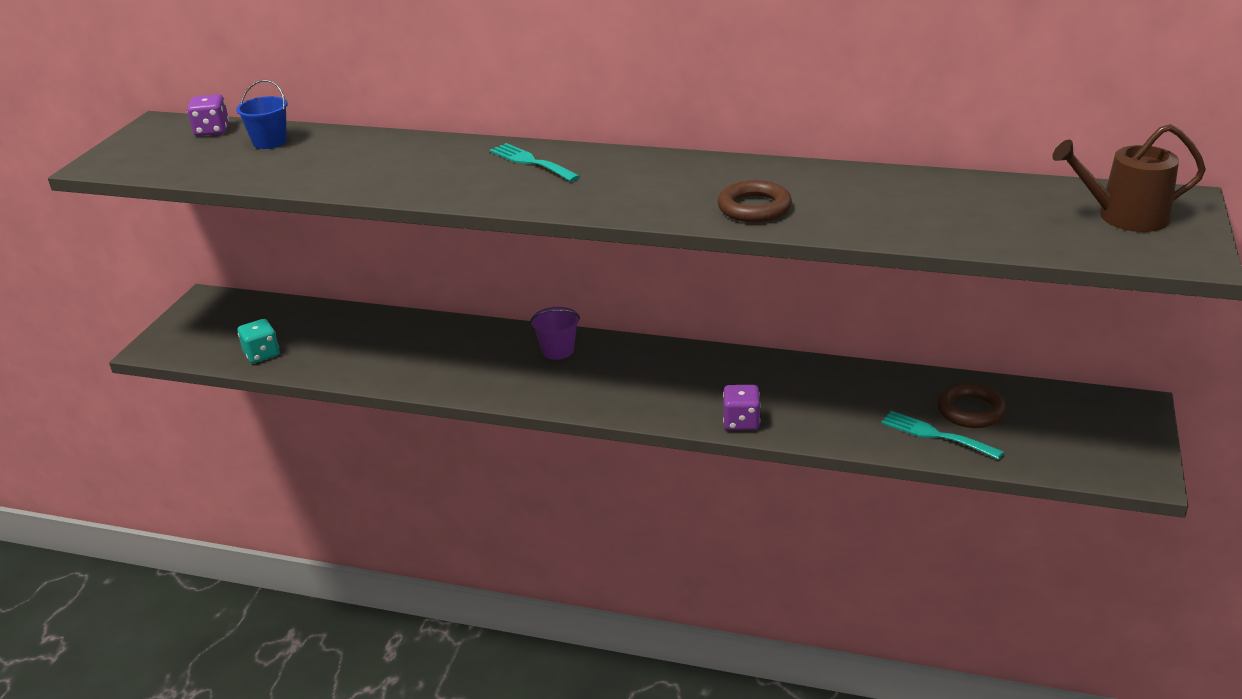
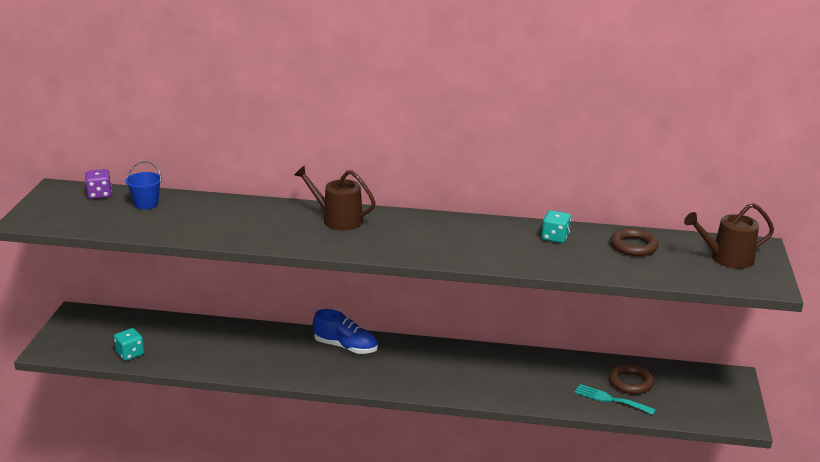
camera: 10 degrees left, 5 degrees down
turquoise fork [490,143,580,182] -> brown watering can [294,166,376,230]
purple bucket [530,307,580,360] -> blue shoe [313,309,378,354]
brown ring [718,180,792,222] -> brown ring moved to [610,228,659,256]
purple dice [723,385,761,430] -> none
none -> turquoise dice [542,210,571,243]

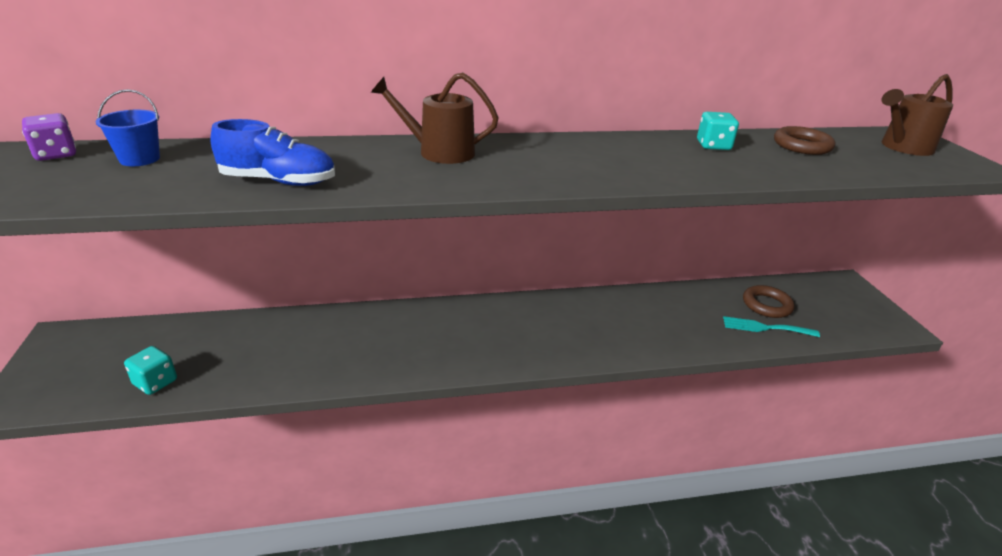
camera: 20 degrees left, 5 degrees up
blue shoe [313,309,378,354] -> blue shoe moved to [210,119,335,186]

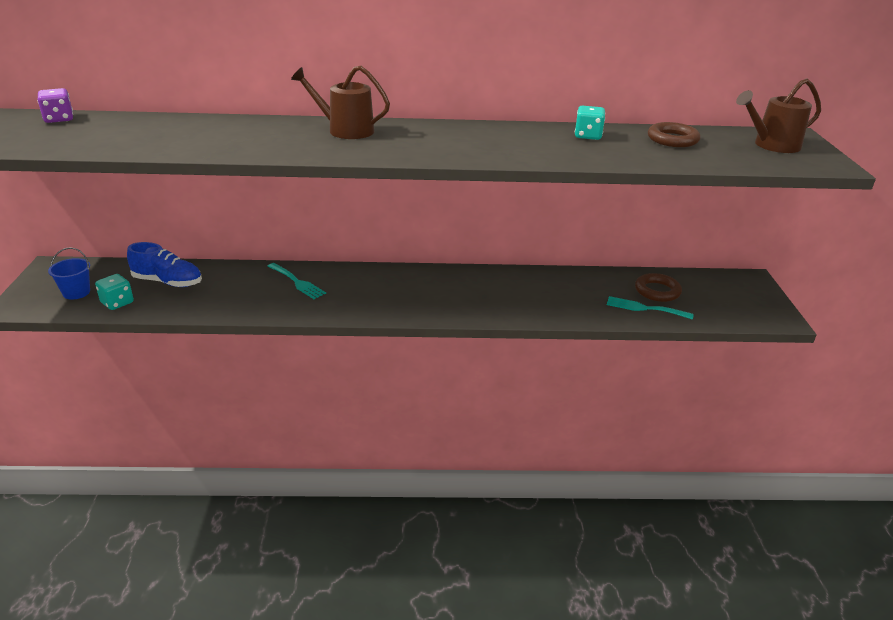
camera: 10 degrees right, 0 degrees up
blue bucket [95,89,160,166] -> blue bucket moved to [48,247,90,300]
blue shoe [210,119,335,186] -> blue shoe moved to [127,242,202,287]
none -> turquoise fork [268,263,326,299]

